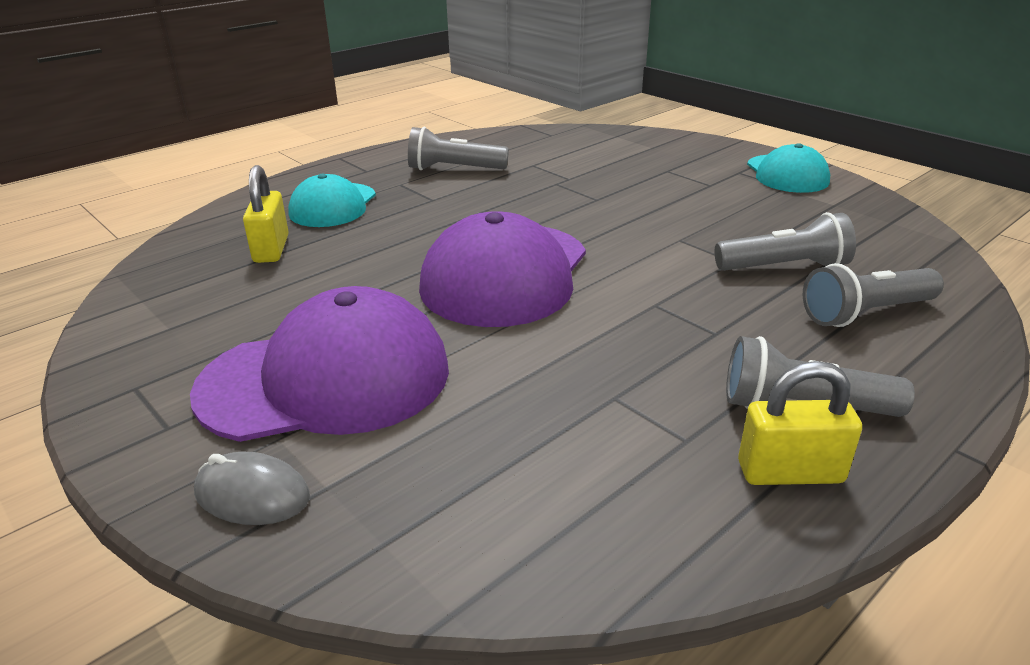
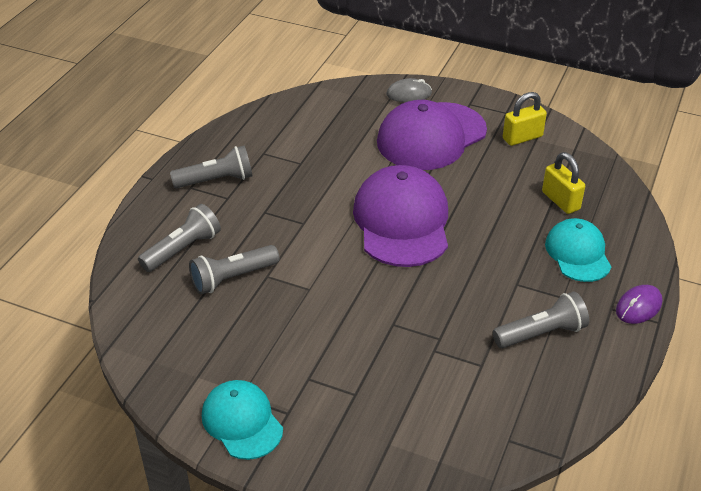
camera: 155 degrees right, 10 degrees up
yellow padlock [738,361,862,485] -> yellow padlock moved to [503,92,547,146]
none -> purple mouse [616,285,662,324]

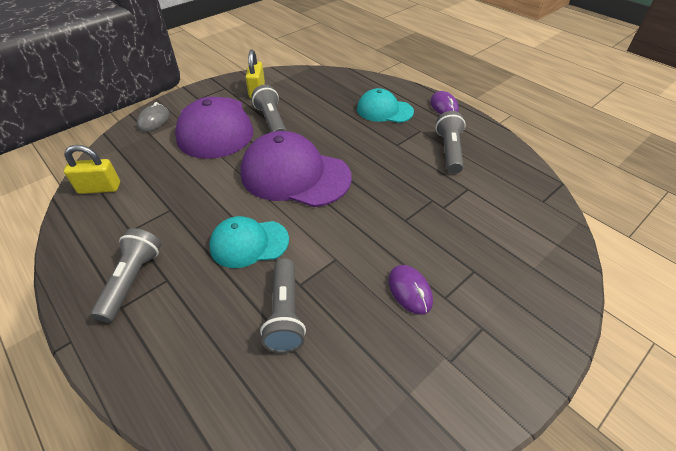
camera: 65 degrees left, 5 degrees up
grey flashlight [138,204,221,272] -> grey flashlight moved to [252,85,286,132]
turquoise cap [202,380,283,460] -> turquoise cap moved to [209,216,289,268]
yellow padlock [542,152,585,214] -> yellow padlock moved to [64,145,120,194]
none -> purple mouse [388,265,433,315]

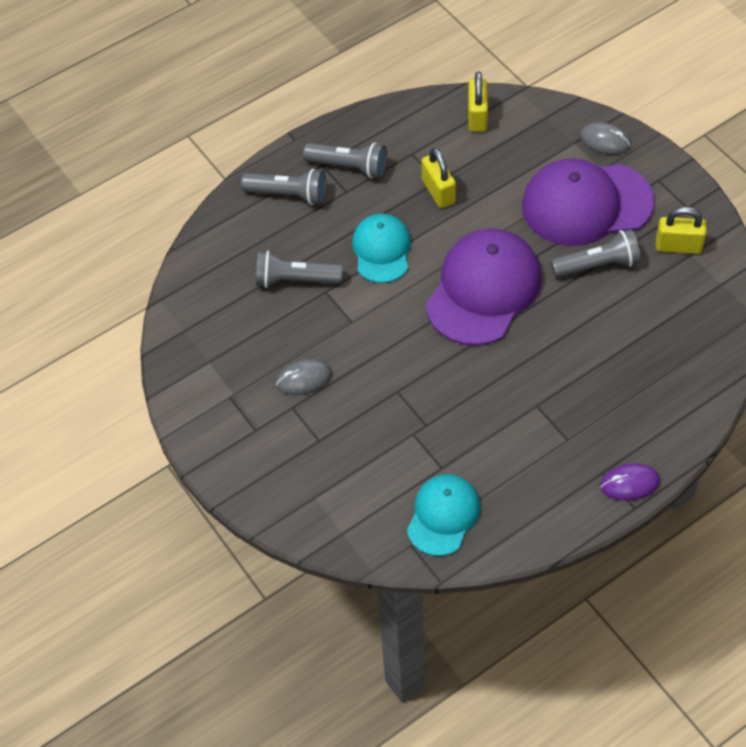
camera: 100 degrees right, 10 degrees up
turquoise cap [357,88,414,123] -> turquoise cap moved to [407,474,480,556]
purple mouse [388,265,433,315] -> grey mouse [276,359,332,395]
grey flashlight [435,111,466,174] -> grey flashlight moved to [241,169,326,205]
none -> yellow padlock [422,148,456,208]

